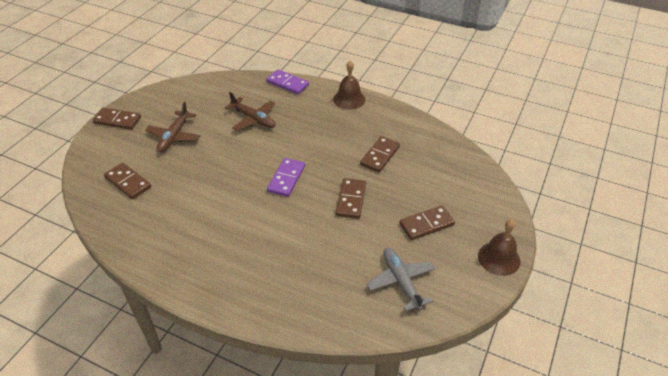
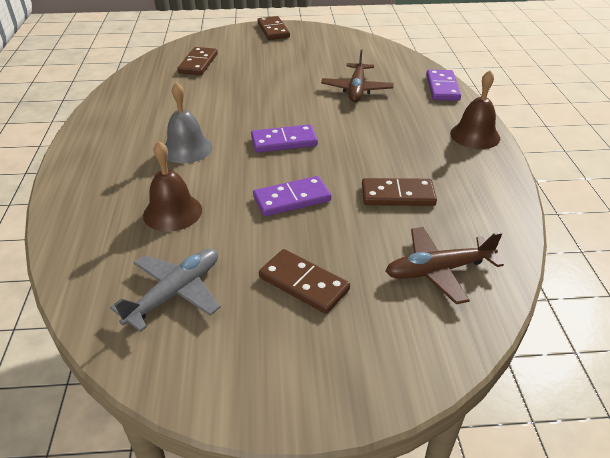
camera: 60 degrees right, 5 degrees down
brown plane [145,102,201,152] -> brown plane moved to [385,227,504,304]
brown domino [336,178,366,219] -> purple domino [253,176,331,216]
brown bell [478,219,521,276] -> brown bell moved to [143,141,202,232]
none -> grey bell [165,82,213,163]

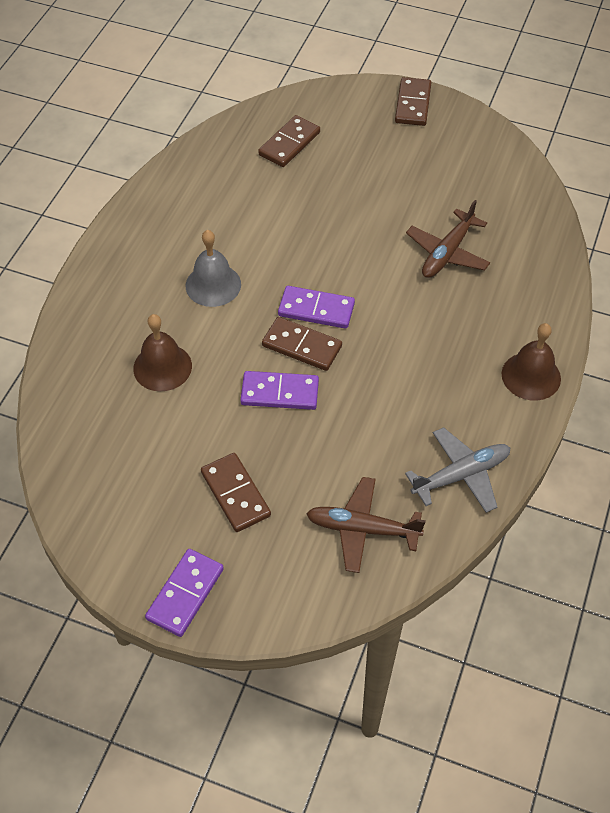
camera: 25 degrees right, 15 degrees up
grey plane [110,249,221,332] -> grey plane moved to [405,427,510,513]
brown domino [362,178,437,206] -> brown domino moved to [262,317,342,371]
purple domino [426,70,461,101] -> purple domino moved to [145,549,224,637]

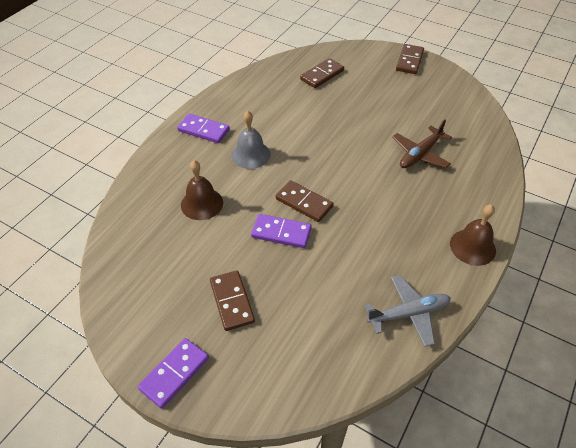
camera: 10 degrees right, 5 degrees down
purple domino [278,286,355,329] -> purple domino moved to [177,114,230,143]
brown plane [306,477,426,573] -> none

